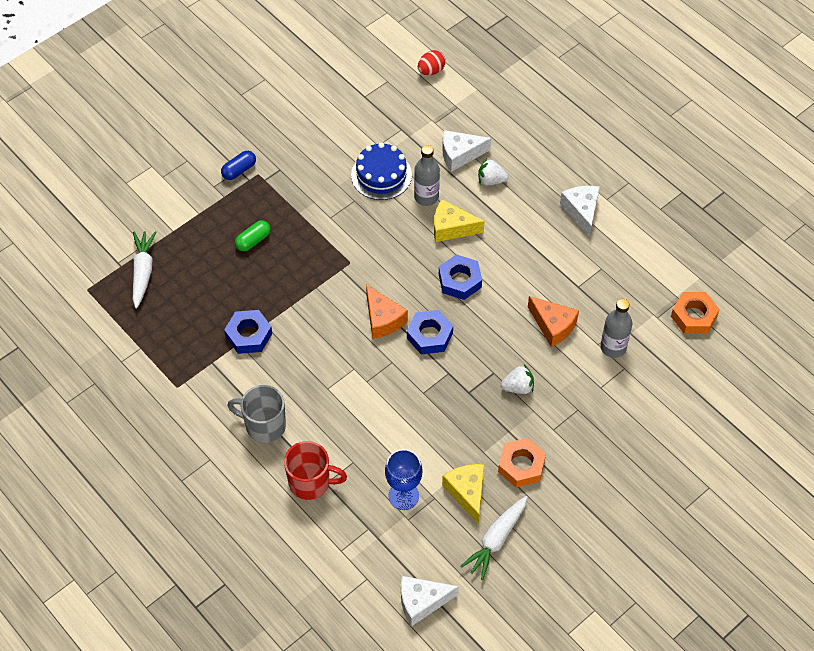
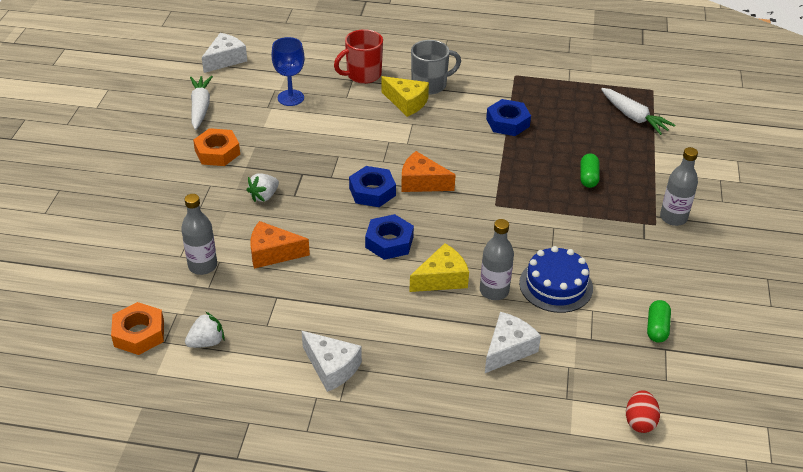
camera: 140 degrees right, 15 degrees down
blue capsule [221,151,256,180] -> grey bottle [660,147,698,226]
yellow cheese [442,464,485,523] -> yellow cheese moved to [381,76,429,117]
white strawberry [478,158,509,185] -> white strawberry moved to [185,312,225,348]
none -> green capsule [647,300,671,343]

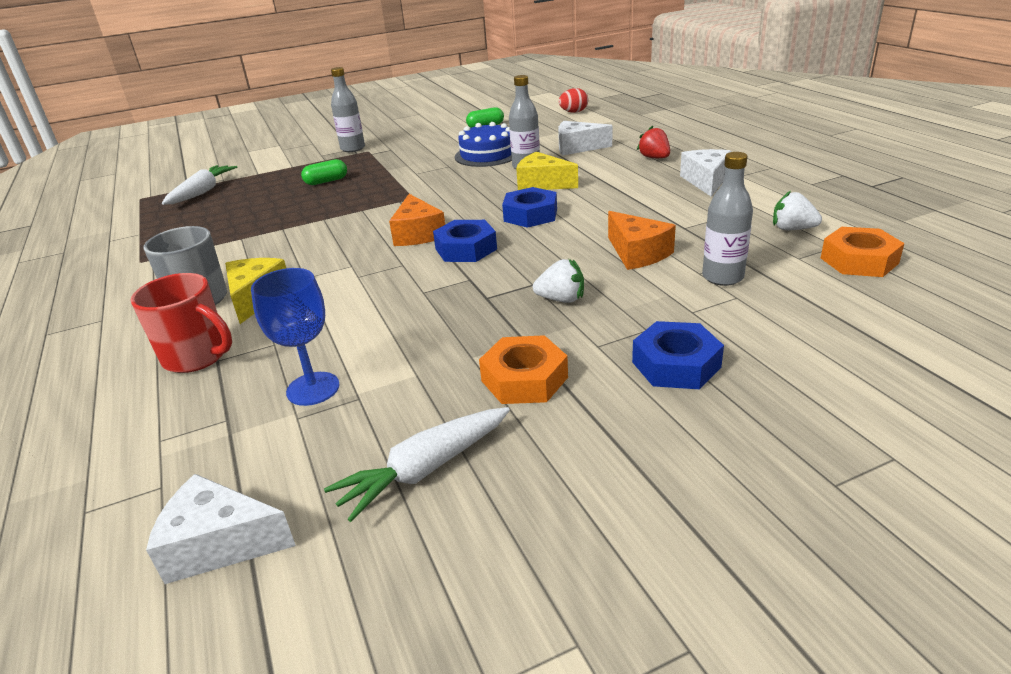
camera: 120 degrees left, 10 degrees down
blue nut [486,99,531,136] -> blue nut moved to [632,321,724,389]
none -> red strawberry [637,125,670,158]

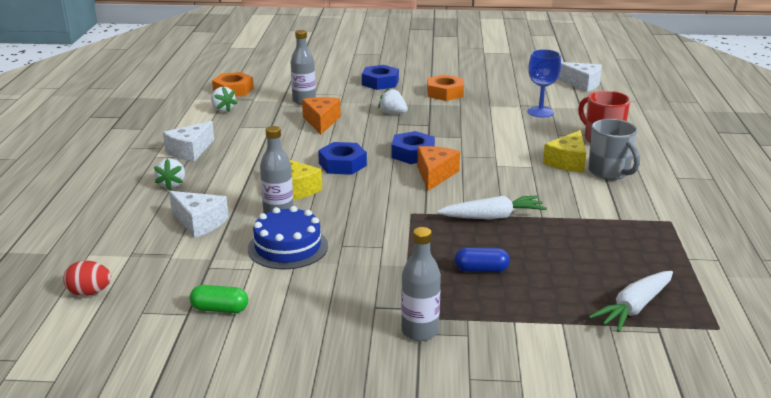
camera: 155 degrees left, 5 degrees down
green capsule [301,159,347,185] -> blue capsule [454,248,510,272]
white carrot [324,407,510,522] -> white carrot moved to [437,195,547,219]
red strawberry [637,125,670,158] -> white strawberry [154,158,185,190]

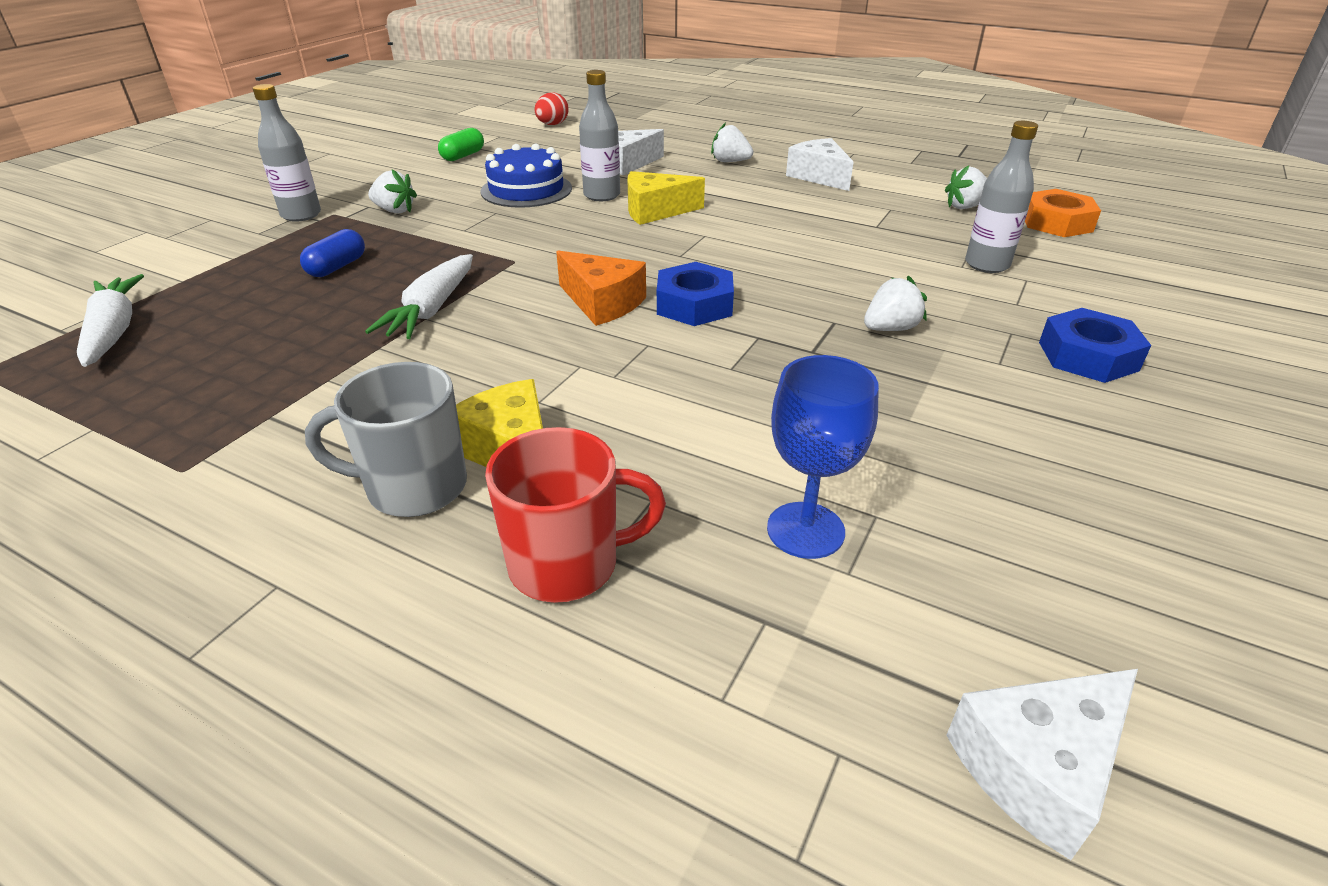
camera: 115 degrees right, 10 degrees up
orange cheese [302,97,341,134] -> none
blue nut [318,142,367,175] -> none
orange nut [427,75,464,101] -> none
none -> white strawberry [368,169,417,214]

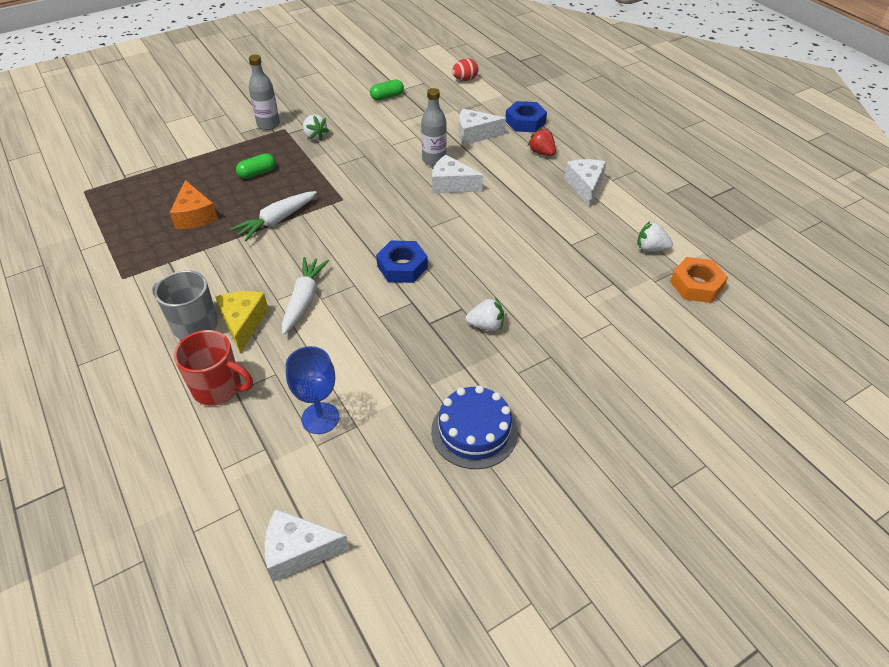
camera: 30 degrees right, 10 degrees up
white carrot [77,274,144,367] -> white carrot moved to [282,257,329,335]
blue capsule [300,229,365,277] -> green capsule [236,153,276,179]
blue cake [480,144,572,208] -> blue cake moved to [431,385,518,469]
orange cheese [556,251,646,326] -> orange cheese moved to [169,180,218,229]
yellow cheese [627,171,705,225] -> white cheese [432,155,483,193]
white strawberry [711,123,753,162] -> red strawberry [528,128,556,156]
grey bottle [965,121,1038,273] -> none
blue nut [1039,308,1151,383] -> blue nut moved to [505,101,547,132]

